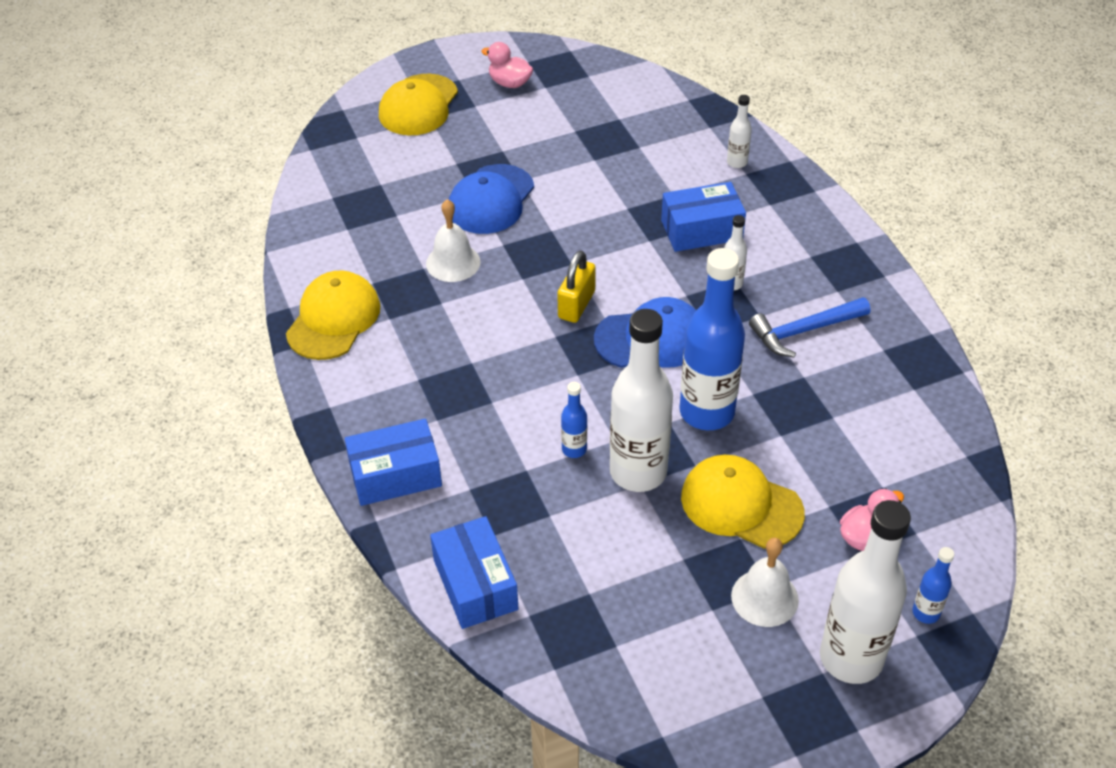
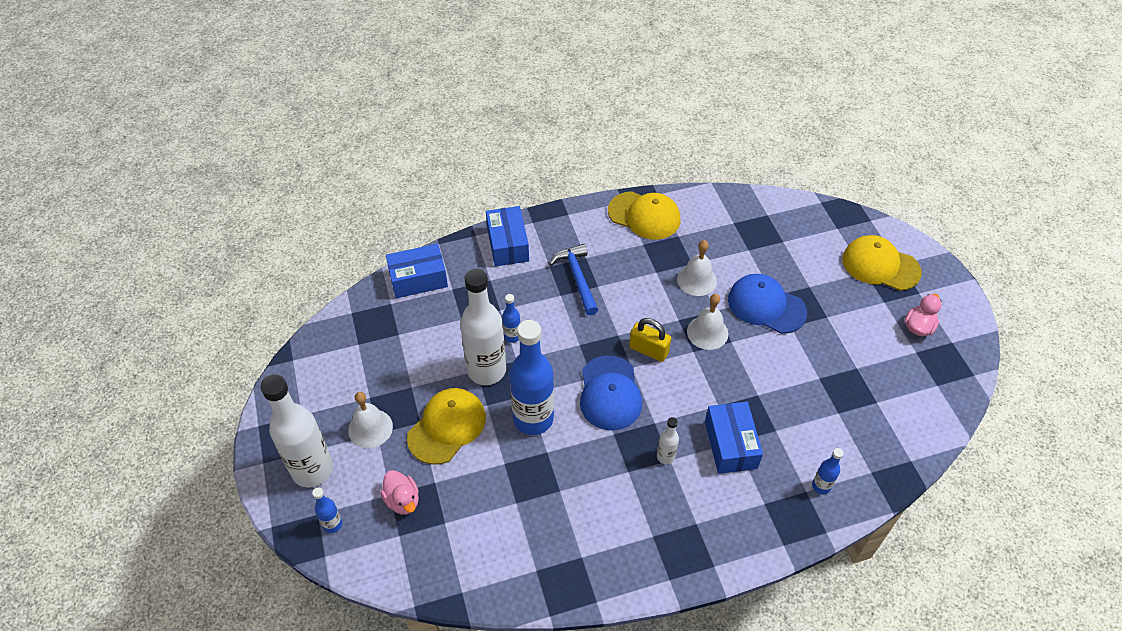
camera: 95 degrees right, 5 degrees up
white bottle [727,95,752,168] -> blue bottle [812,448,844,495]
blue hammer [749,297,870,357] -> blue hammer moved to [549,244,598,315]
none -> white bell [687,294,728,350]

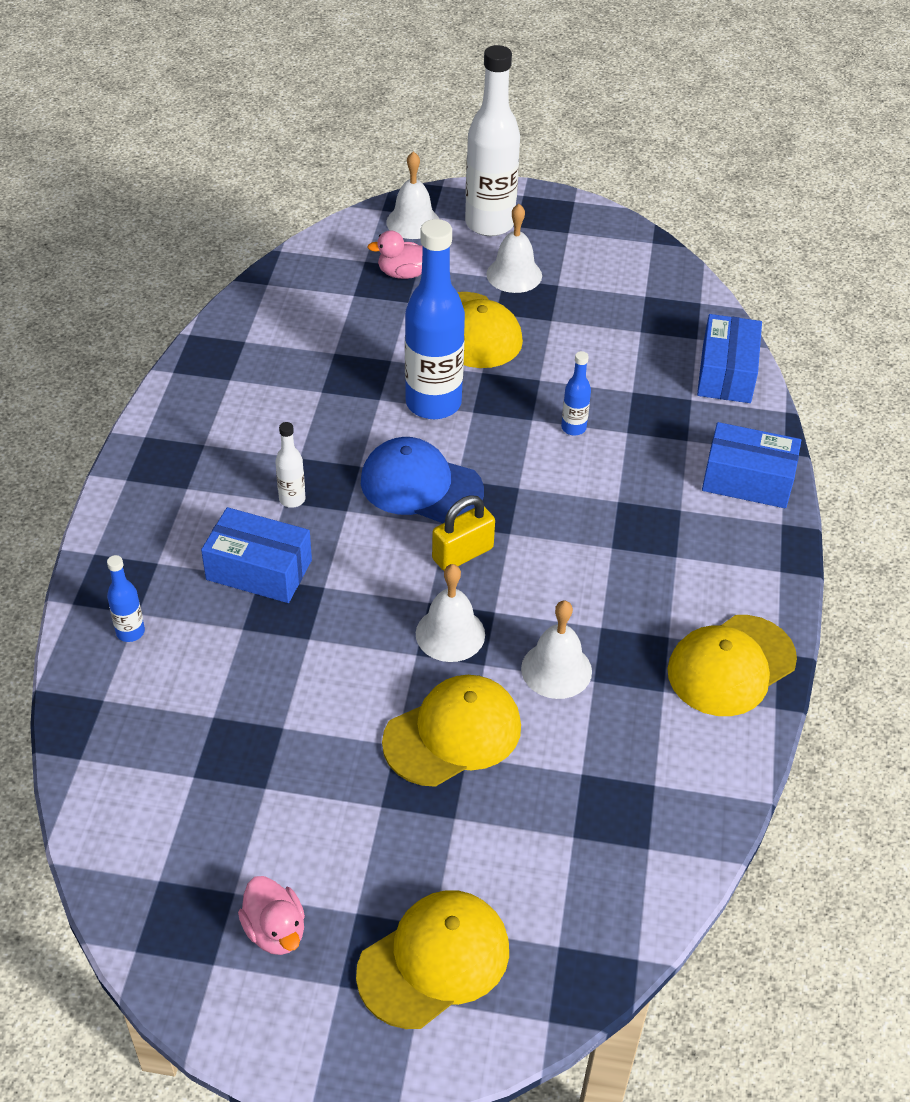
camera: 115 degrees right, 5 degrees down
blue bottle [312,488,342,533] -> white bell [386,151,439,239]
white bottle [460,269,506,385] -> none
blue hammer [549,244,598,315] -> none
blue cap [728,274,807,334] -> yellow cap [382,675,521,787]

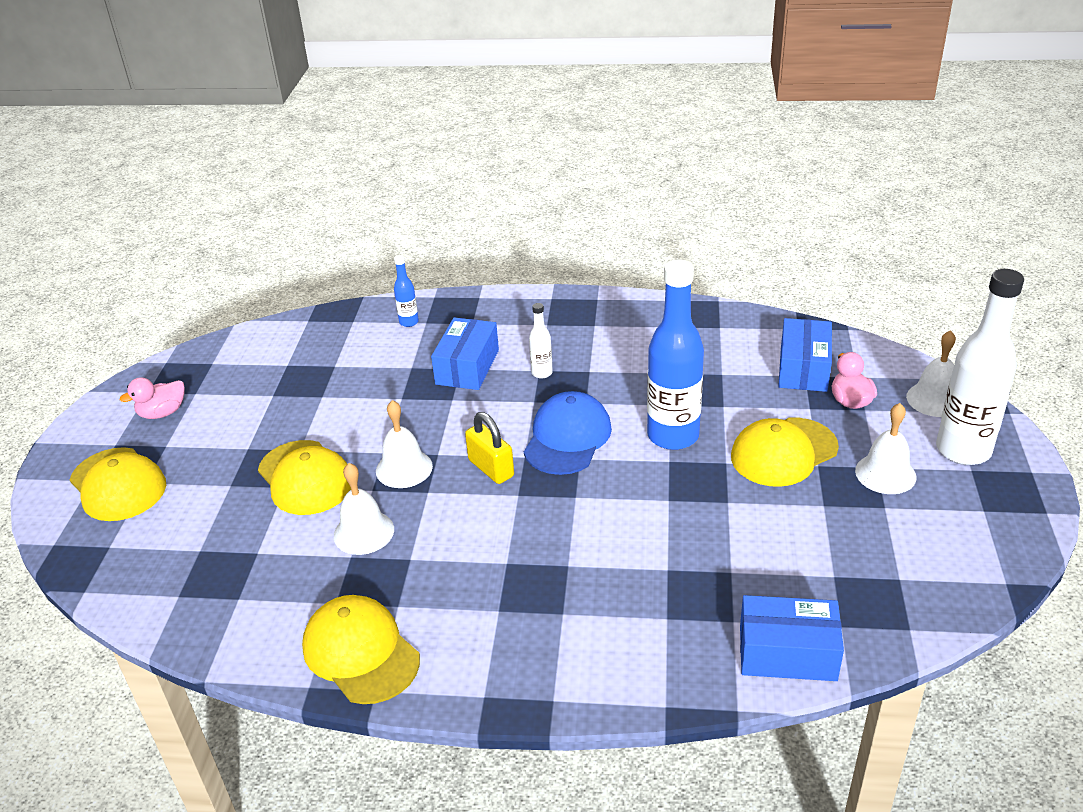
camera: 90 degrees right, 10 degrees down
blue bottle [561,351,591,435] -> none
blue box [702,422,801,508] -> blue box moved to [778,318,832,392]

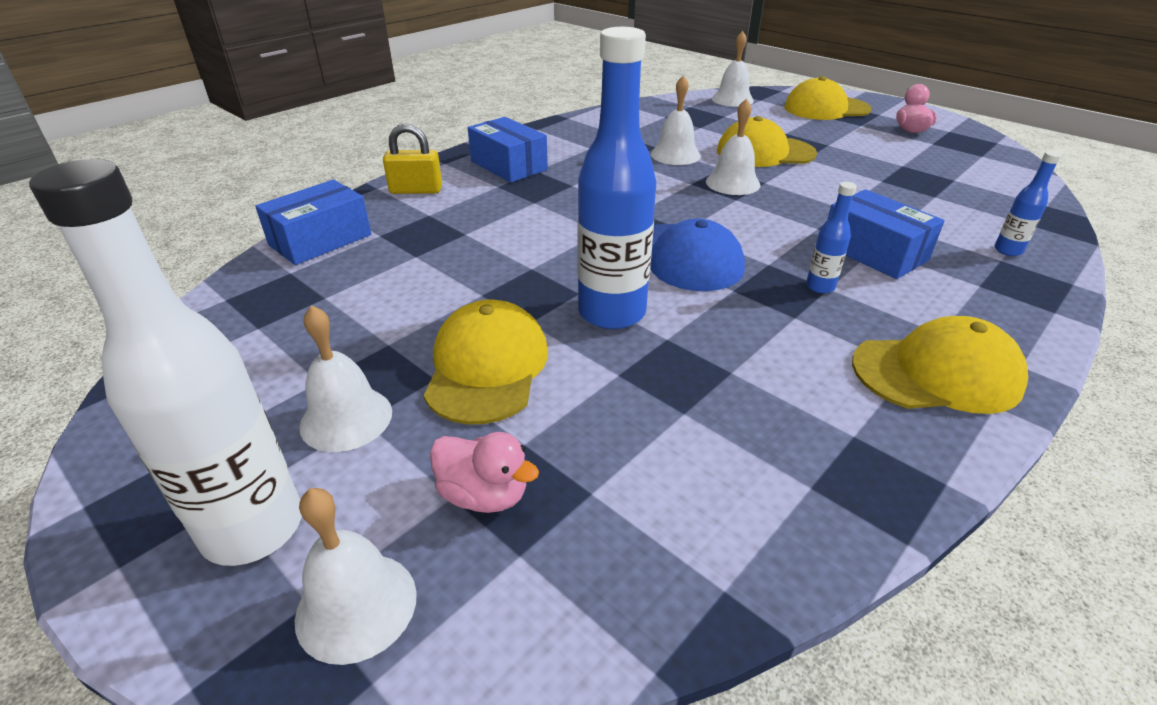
camera: 125 degrees right, 0 degrees up
yellow cap [302,595,420,704] -> yellow cap moved to [852,316,1028,414]
yellow padlock [465,412,514,484] -> yellow padlock moved to [383,123,442,194]
white bottle [529,303,553,379] -> blue bottle [806,182,857,294]
blue box [778,318,832,392] -> blue box moved to [468,117,548,182]
none -> white bell [712,31,754,107]

